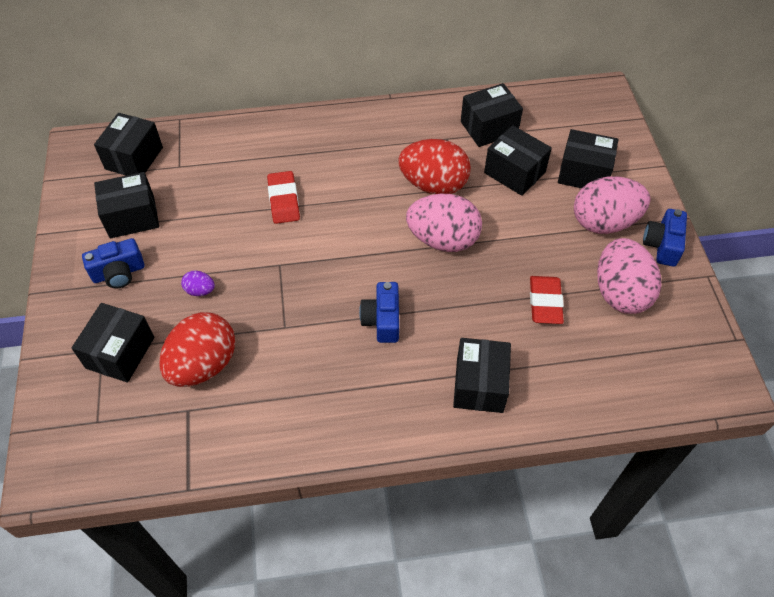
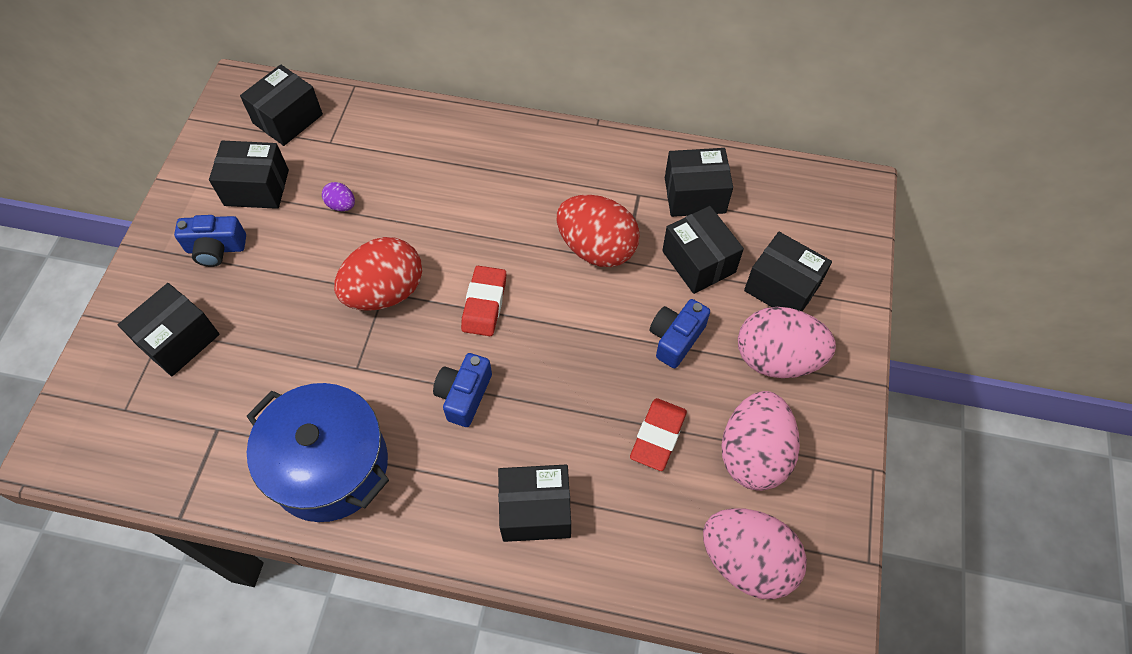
camera: 20 degrees right, 5 degrees up
red egg [159,312,235,387] -> red egg moved to [334,237,422,311]
purple egg [181,270,215,296] -> purple egg moved to [322,182,355,211]
red eraser [267,171,300,224] -> red eraser moved to [461,266,506,336]
pink egg [406,194,482,252] -> pink egg moved to [703,508,807,600]
black box [453,338,511,413] -> black box turned 60 degrees clockwise [498,465,571,542]
blue camera [643,209,687,267] -> blue camera moved to [650,299,710,368]
none -> blue pot [247,383,389,522]

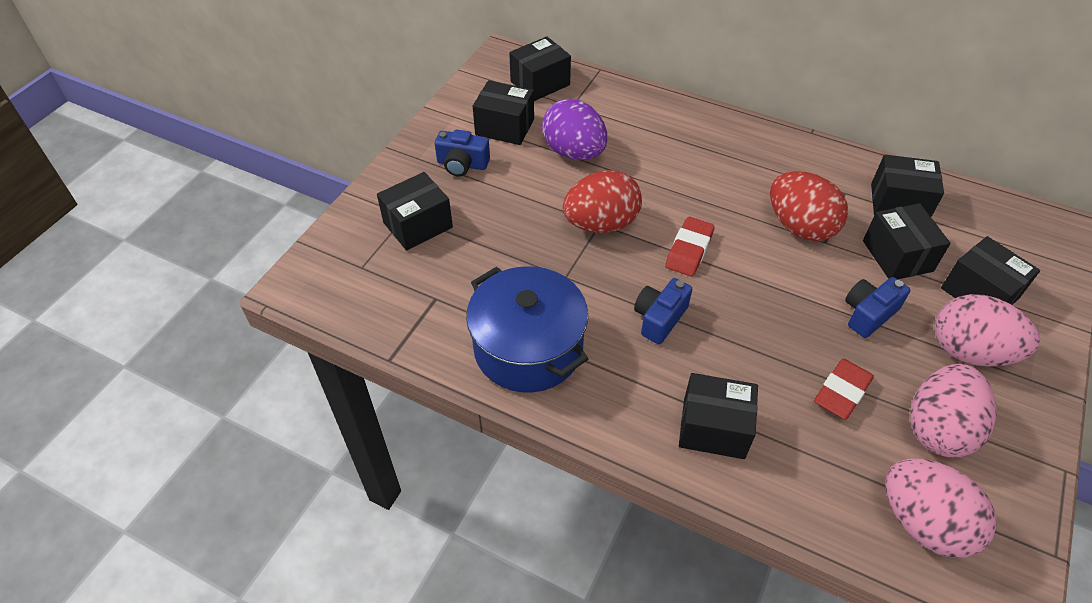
camera: 15 degrees right, 10 degrees down
purple egg [322,182,355,211] -> purple egg [542,99,607,160], size x2.30

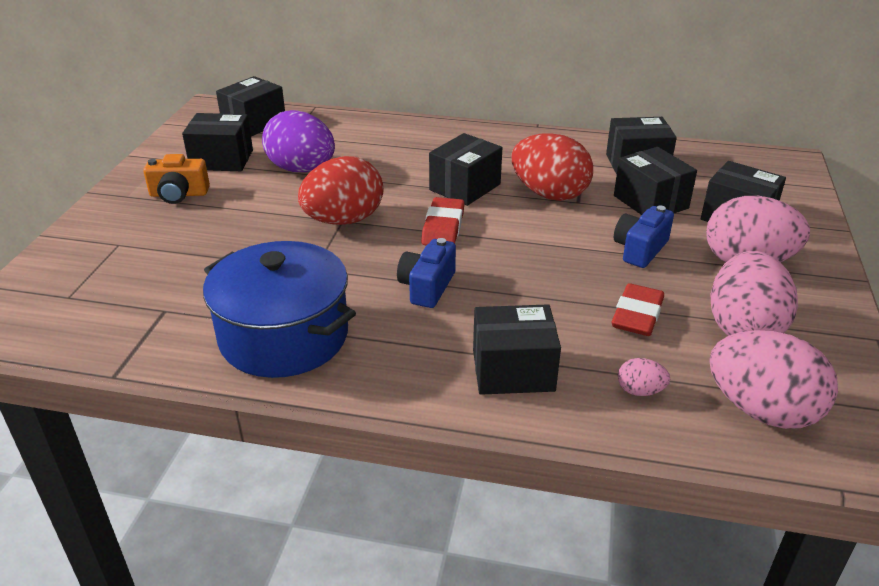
camera: 15 degrees left, 15 degrees down
black box [377,172,453,251] -> black box moved to [429,133,502,206]
blue camera [435,129,490,177] -> orange camera [143,154,210,204]
none -> pink egg [618,358,670,396]

